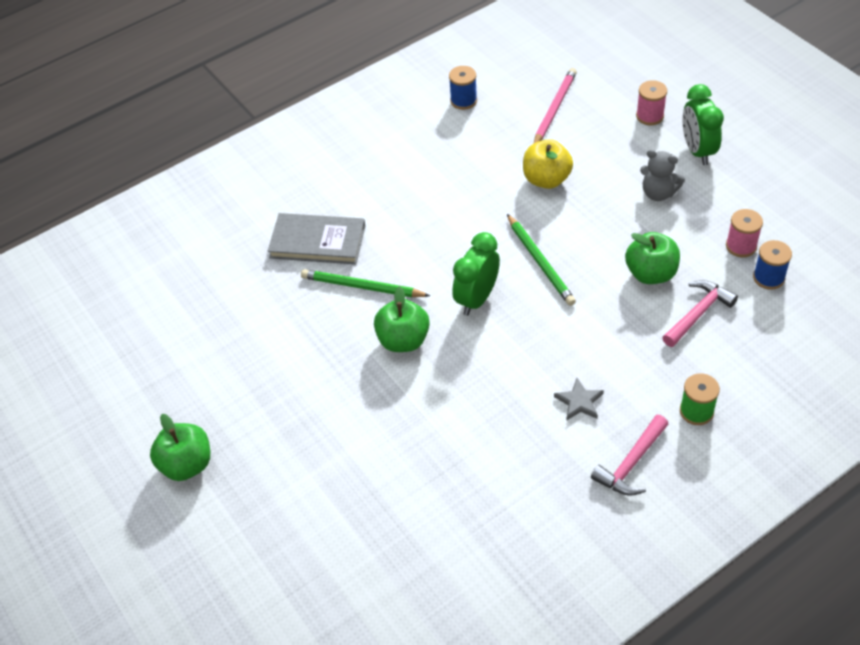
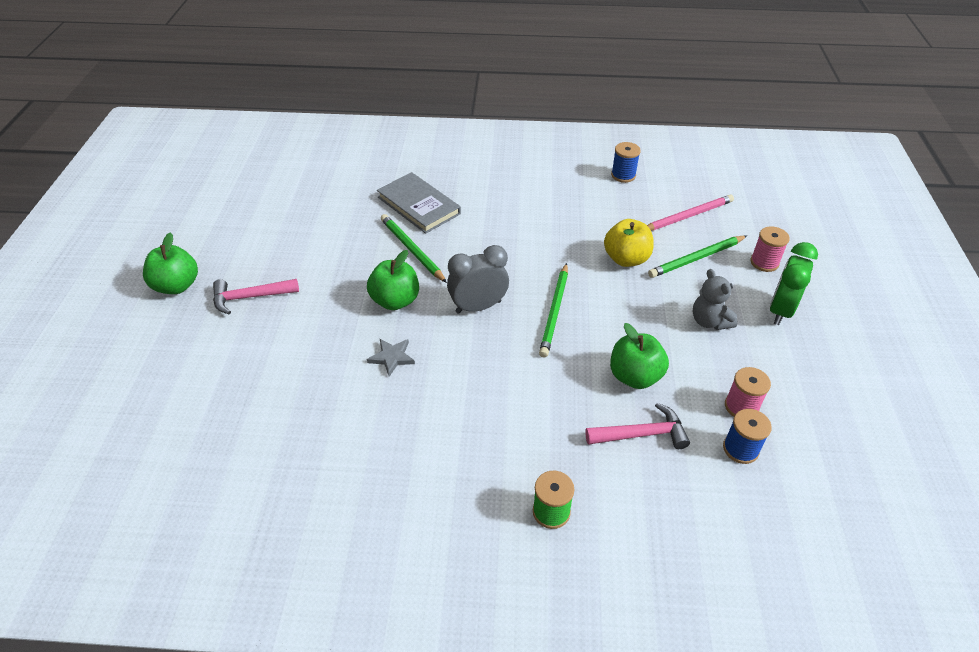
camera: 35 degrees right, 5 degrees down
green clock [452,232,500,316] -> grey clock [447,245,509,314]
grey star [554,378,604,421] -> grey star moved to [367,339,415,377]
pink hammer [591,415,668,496] -> pink hammer moved to [213,279,299,314]
none -> green pencil [648,235,747,278]

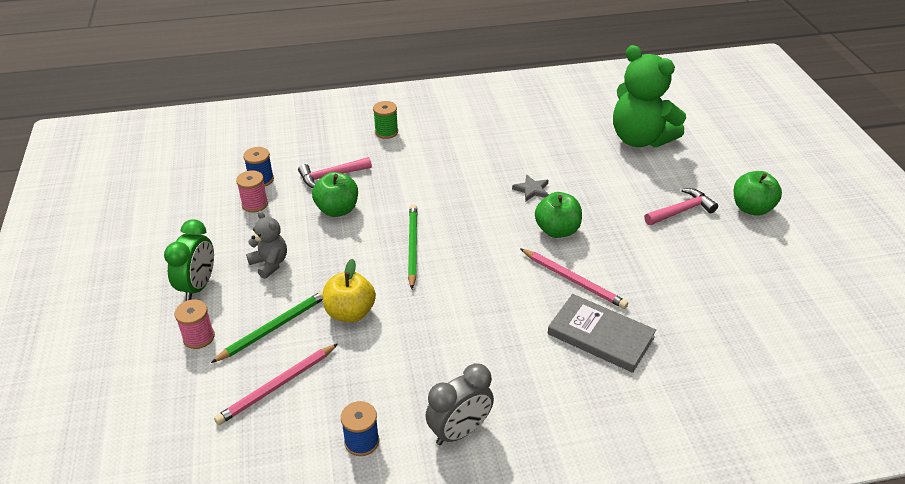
camera: 165 degrees right, 5 degrees down
green pencil [381,214,447,283] -> pink pencil [520,248,628,309]
grey clock [447,245,509,314] -> grey clock moved to [425,363,494,445]
none -> green teddy bear [613,45,686,147]

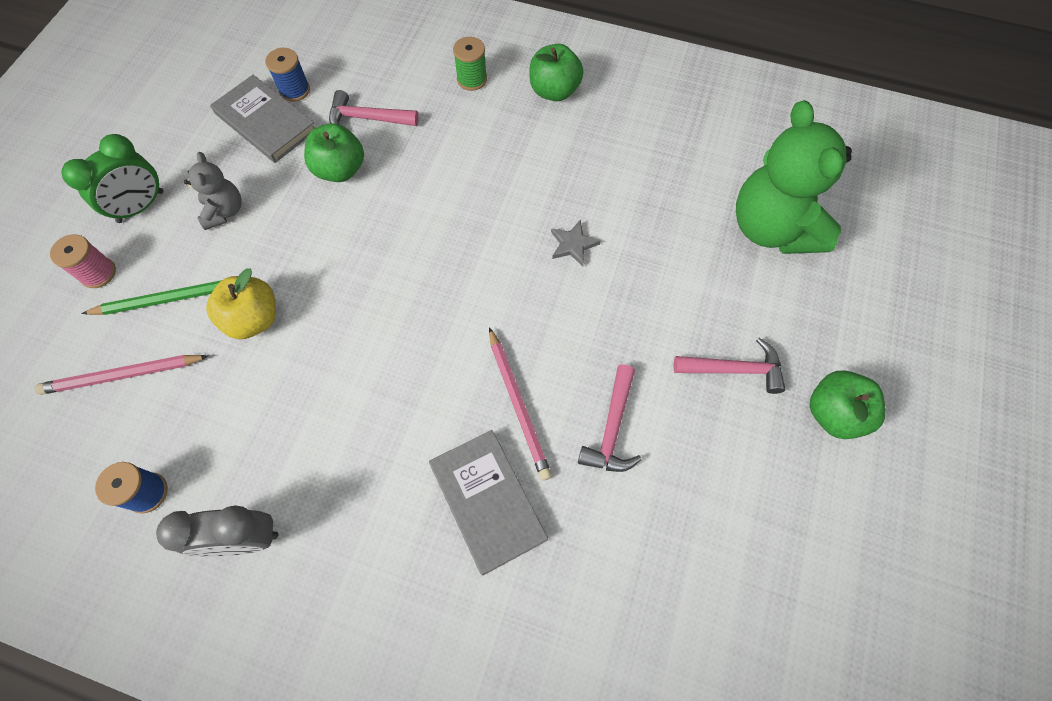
camera: 30 degrees right, 25 degrees up
pink spool [236,170,268,212] -> grey book [210,75,315,163]
green pencil [408,204,418,289] -> none
green apple [535,192,582,238] -> green apple moved to [529,44,584,101]
none -> pink hammer [578,364,642,472]

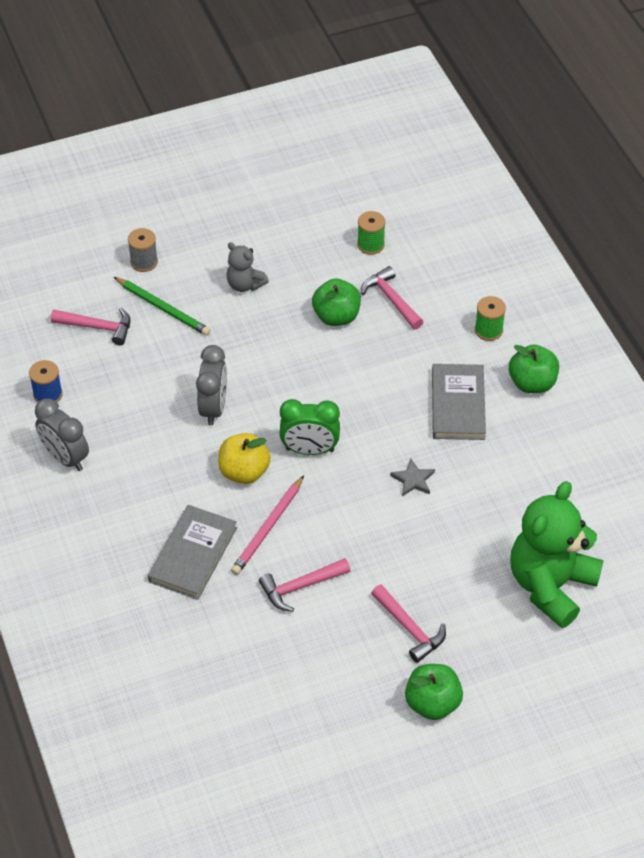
camera: 50 degrees right, 15 degrees down
pink pencil [34,355,208,395] -> pink hammer [51,308,131,345]
pink spool [50,234,116,288] -> grey spool [128,228,158,272]
green clock [62,134,163,223] -> green clock moved to [279,399,340,455]
grey teddy bear [184,152,242,230] -> grey teddy bear turned 90 degrees clockwise [226,242,269,292]
yellow apple [206,268,276,339] -> yellow apple moved to [218,433,271,484]
grey book [210,75,315,163] -> grey book moved to [432,364,486,440]
blue spool [265,48,310,102] -> green spool [357,211,386,255]
none -> grey clock [196,345,227,426]

